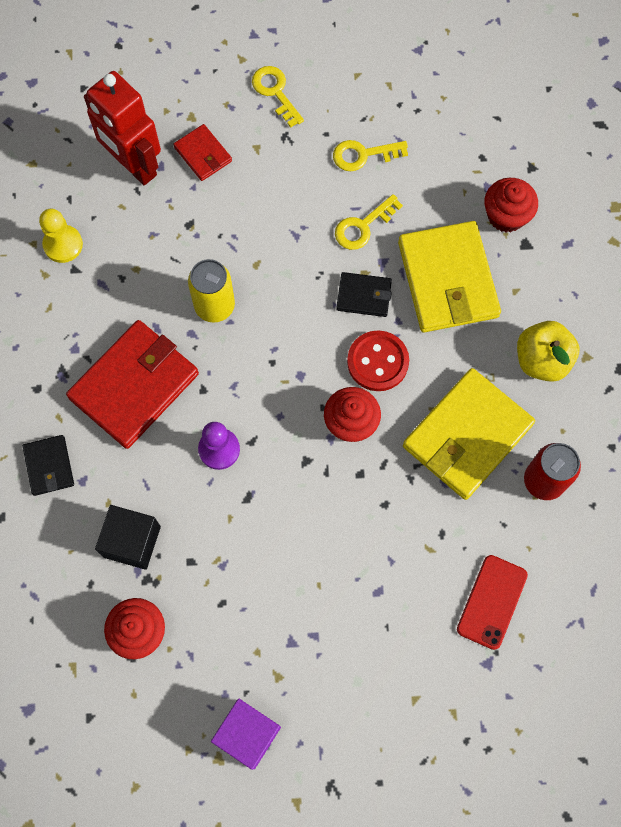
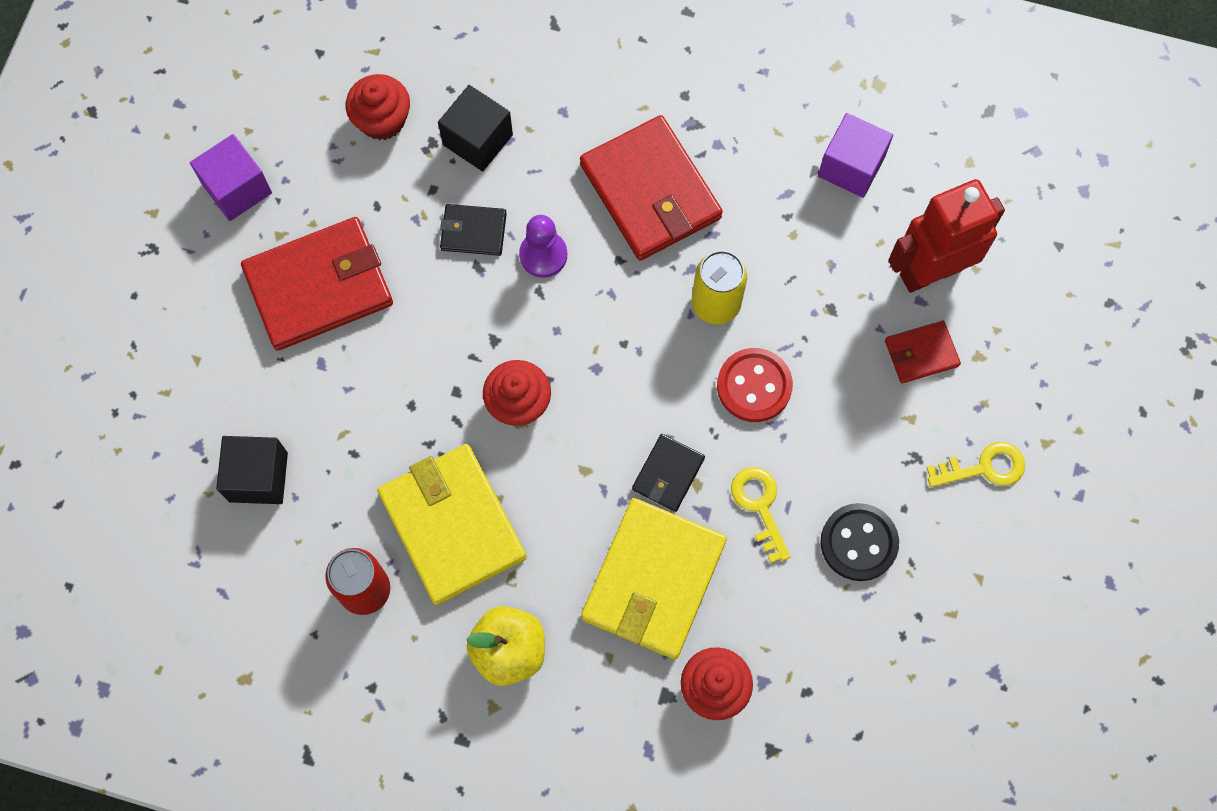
camera: 110 degrees right, 0 degrees up
black wallet [23,435,74,496] -> black wallet moved to [440,204,507,256]
yellow pawn [39,209,83,263] -> purple cube [818,113,893,198]
yellow key [333,140,408,171] -> black button [820,503,899,581]
red button [347,331,409,391] -> red button moved to [717,348,793,422]
yellow wallet [398,221,501,333] -> yellow wallet turned 75 degrees counterclockwise [581,498,727,659]
red phone [457,555,528,650] -> black cube [216,436,288,504]
none -> red wallet [241,217,393,351]

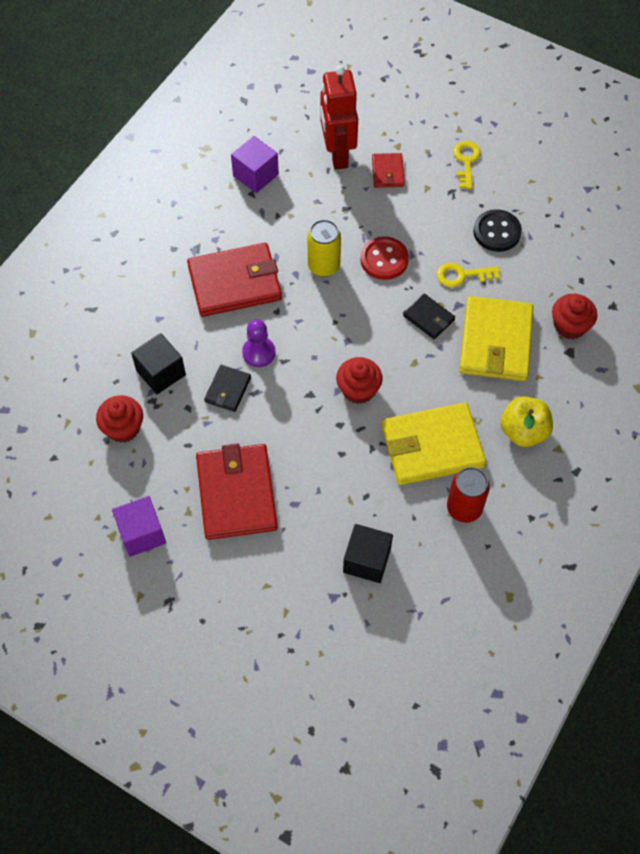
camera: 75 degrees left, 10 degrees down
yellow wallet [581,498,727,659] -> yellow wallet turned 60 degrees clockwise [459,296,533,381]

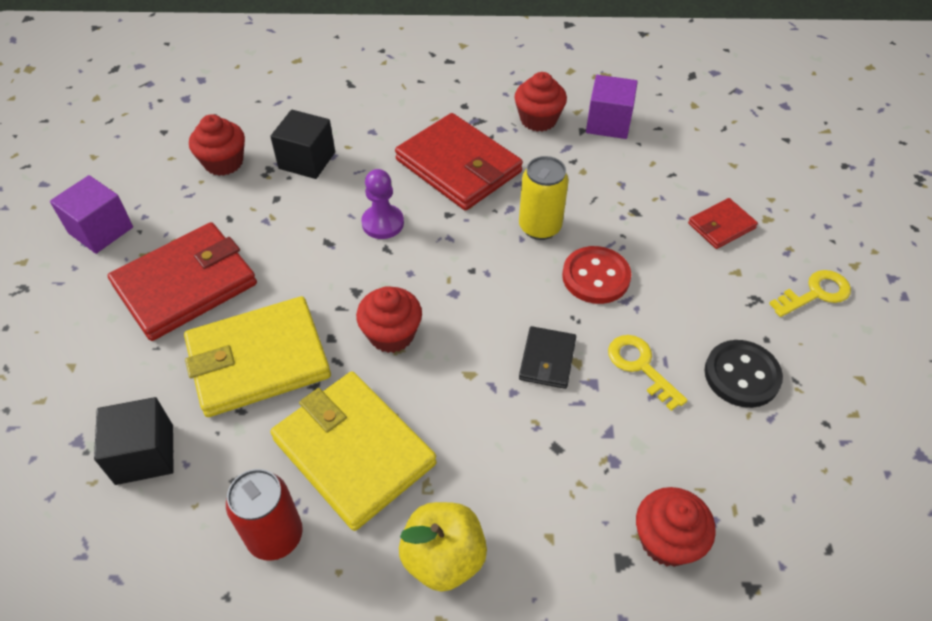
camera: 60 degrees right, 10 degrees down
black wallet [204,365,251,412] -> none
red robot [320,65,358,170] -> none
yellow wallet [459,296,533,381] -> yellow wallet moved to [184,296,331,417]
none -> red cupcake [515,72,567,132]

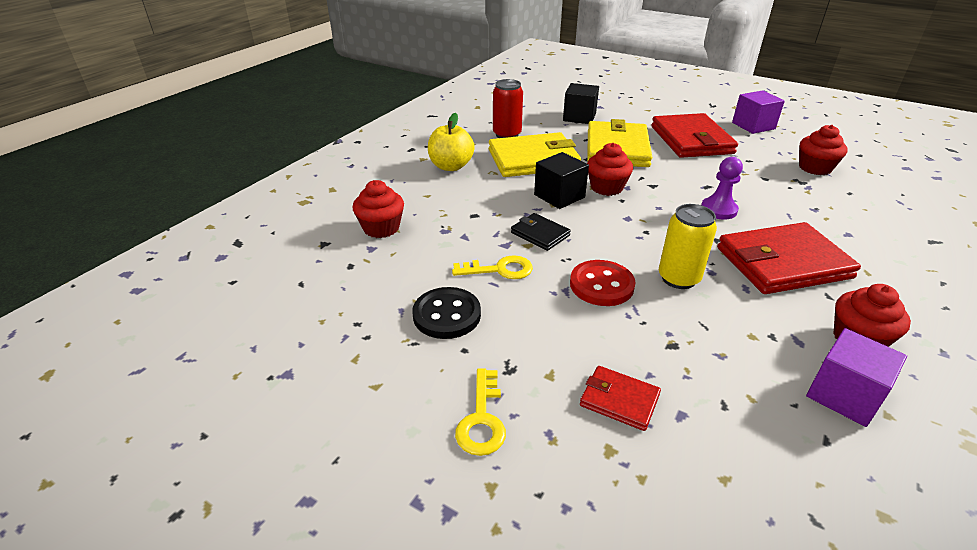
camera: 120 degrees right, 15 degrees down
black cube [270,109,335,179] -> black cube moved to [534,152,589,209]
red wallet [688,198,758,249] -> red wallet turned 60 degrees counterclockwise [580,366,661,431]

